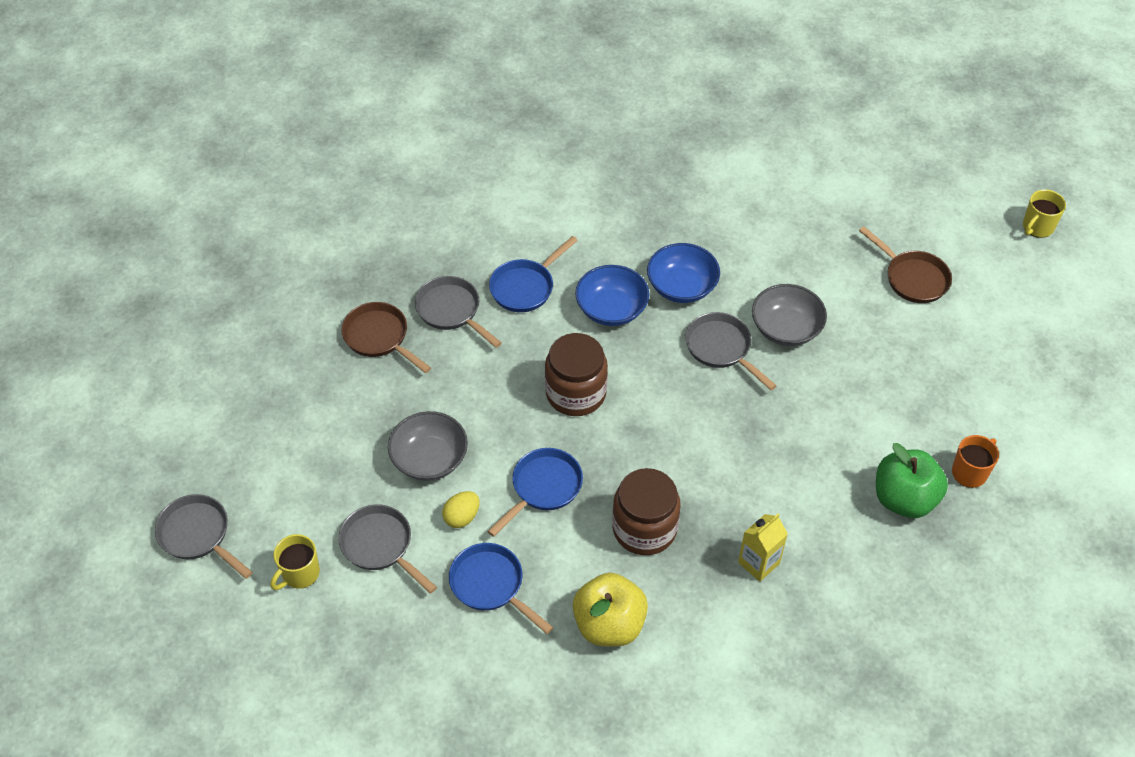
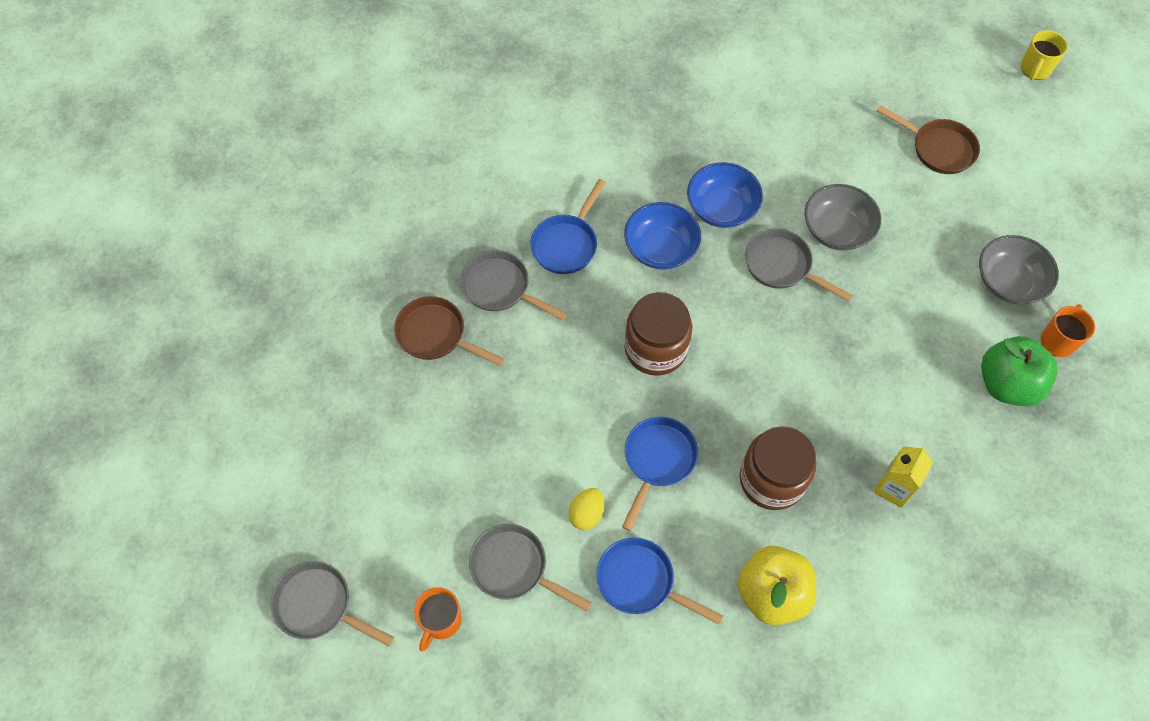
camera: 15 degrees left, 10 degrees up
yellow mug [270,534,320,590] -> orange mug [414,587,462,651]
grey bowl [388,411,468,481] -> grey bowl moved to [979,235,1059,304]

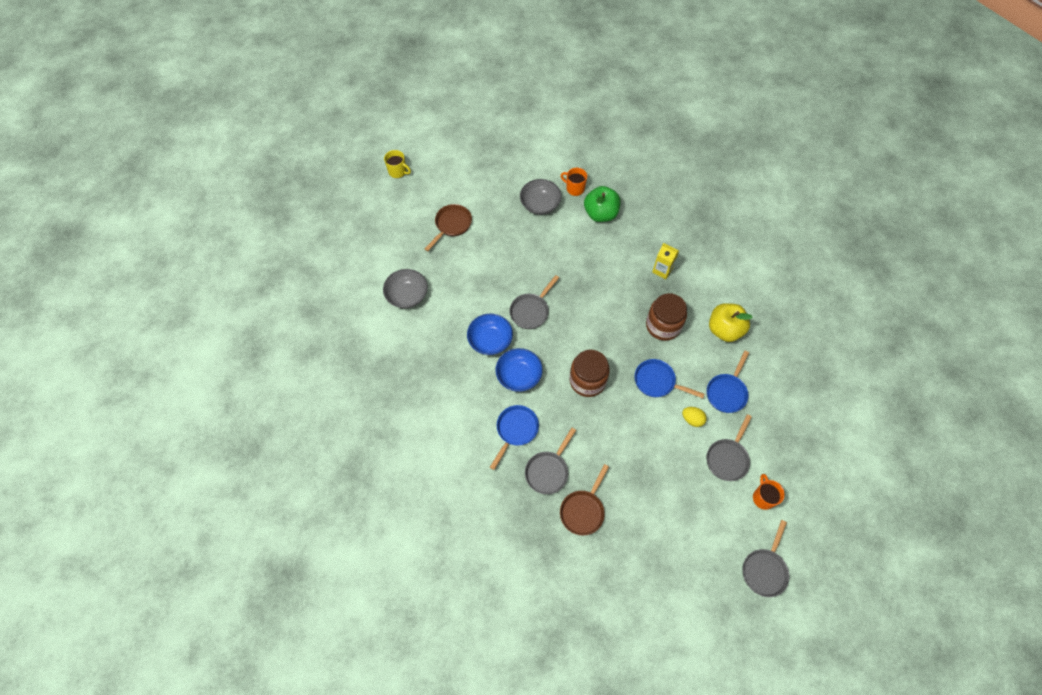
camera: 90 degrees left, 0 degrees up
orange mug [414,587,462,651] -> orange mug turned 120 degrees counterclockwise [753,474,785,510]
blue pan [530,179,606,274] -> blue pan turned 90 degrees counterclockwise [490,405,539,470]
grey bowl [805,184,881,251] -> grey bowl moved to [383,269,428,308]

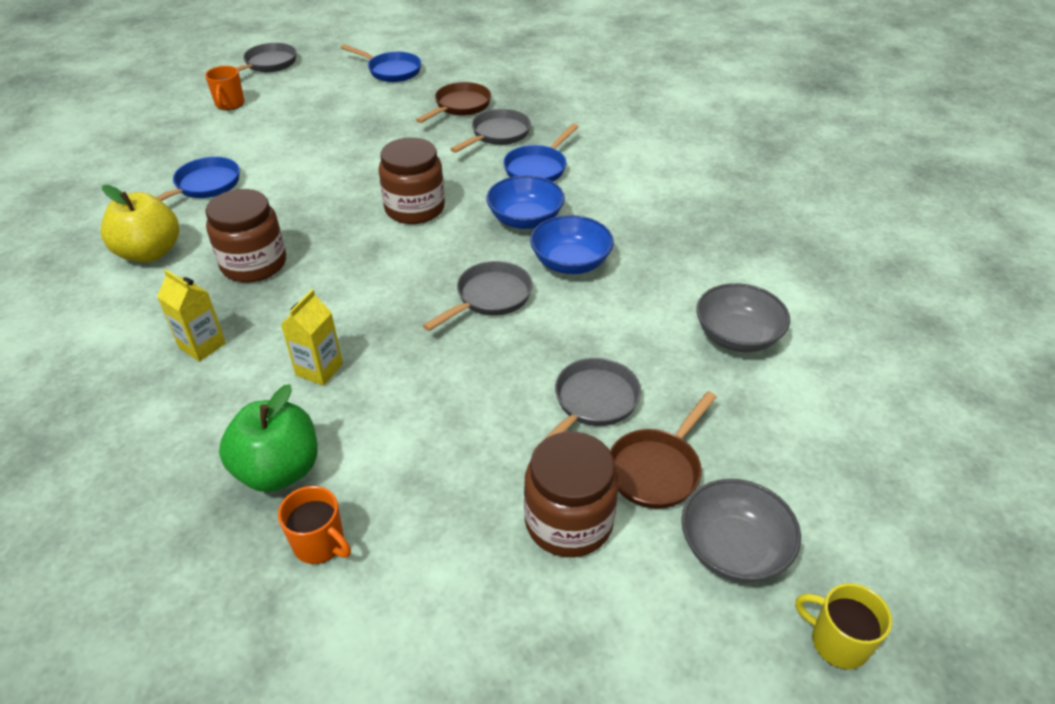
camera: 175 degrees left, 20 degrees down
grey bowl [520,179,562,215] -> grey bowl moved to [681,479,801,582]
blue pan [635,359,704,398] -> blue pan moved to [341,44,421,82]
yellow egg [682,407,707,427] -> none
grey pan [707,414,752,481] -> grey pan moved to [533,358,641,451]
none -> yellow carton [281,289,343,386]
none -> brown jar [524,431,619,557]

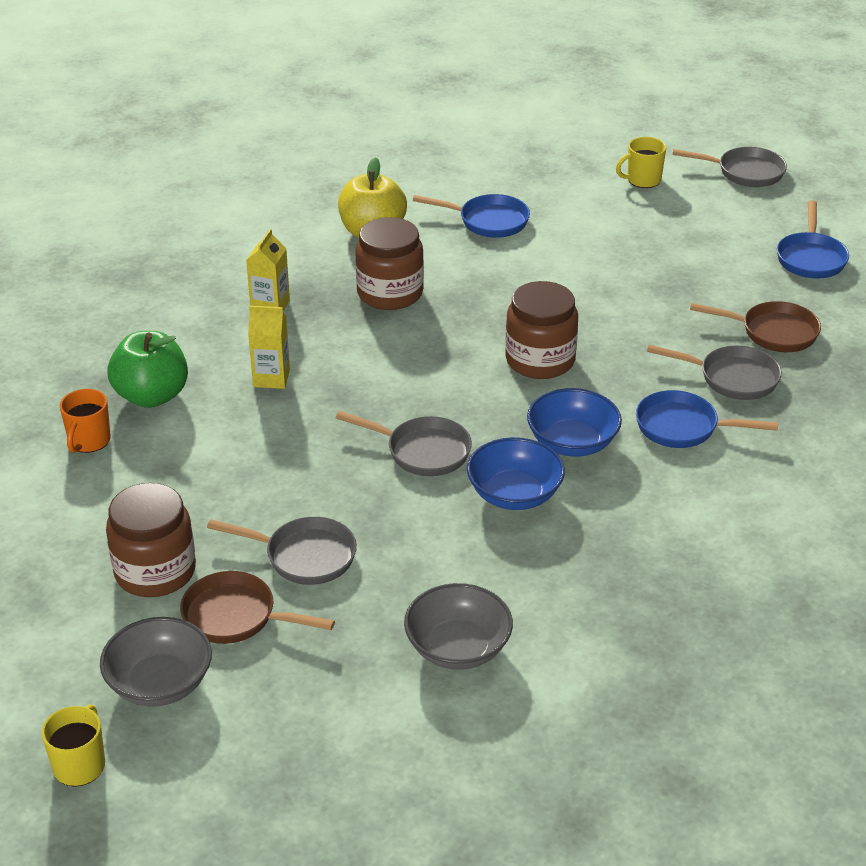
camera: 70 degrees right, 5 degrees down
orange mug [205,66,244,110] -> yellow mug [616,137,667,188]

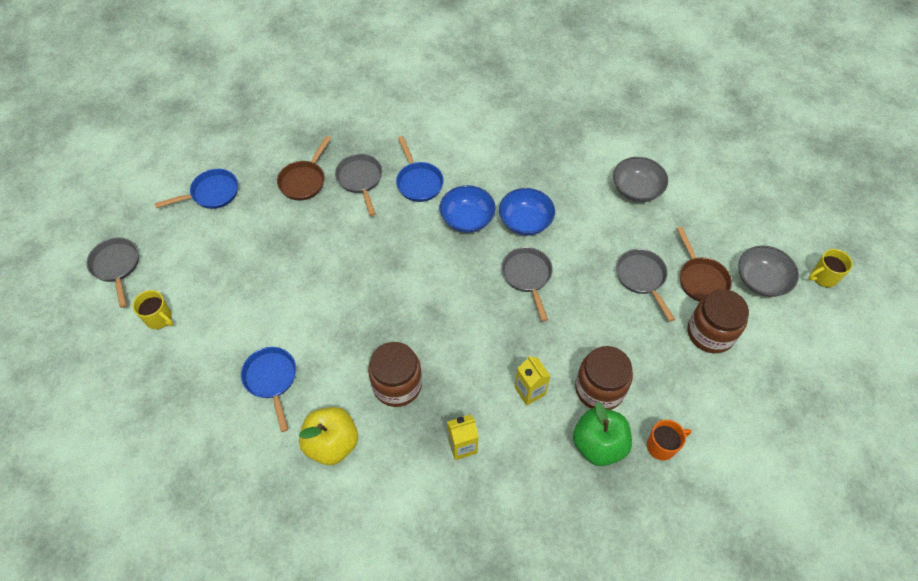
camera: 125 degrees left, 20 degrees up
brown jar [505,281,578,379] -> brown jar moved to [575,346,633,410]
brown pan [690,301,821,352] -> brown pan turned 135 degrees counterclockwise [277,136,331,200]

